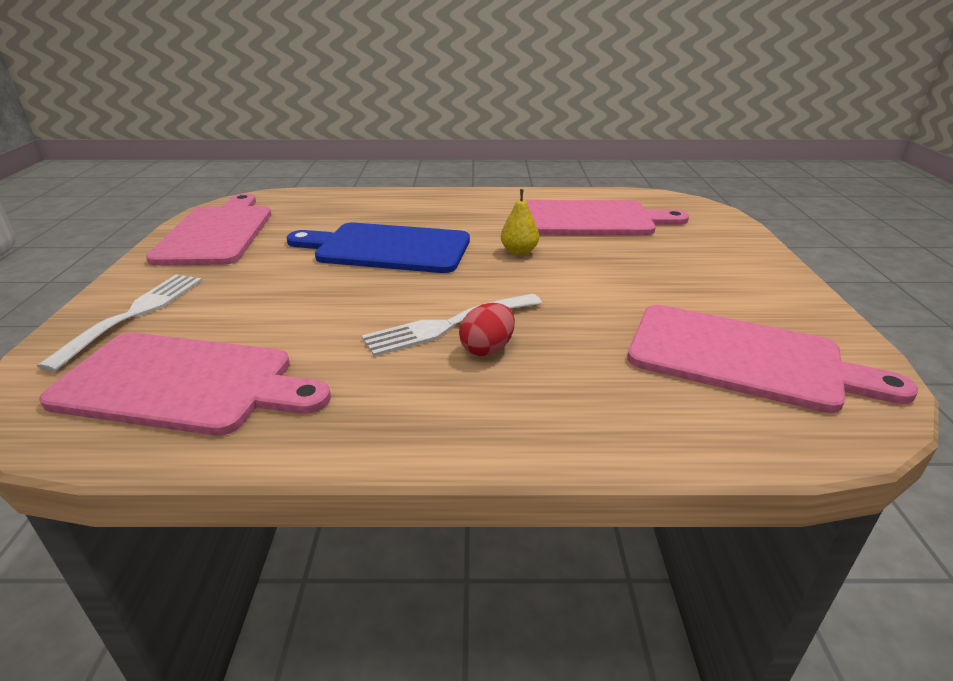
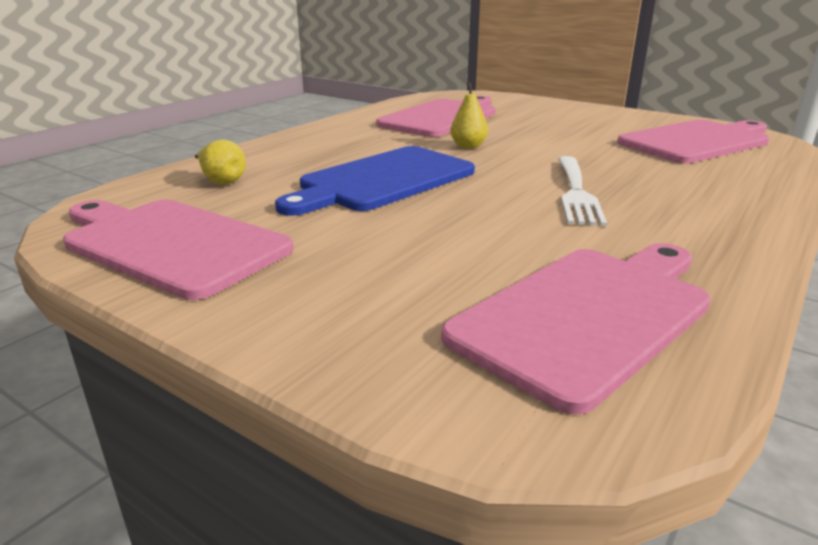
camera: 55 degrees left, 5 degrees down
white fork [37,275,202,372] -> none
red egg [459,303,515,356] -> none
none -> yellow pear [195,140,246,185]

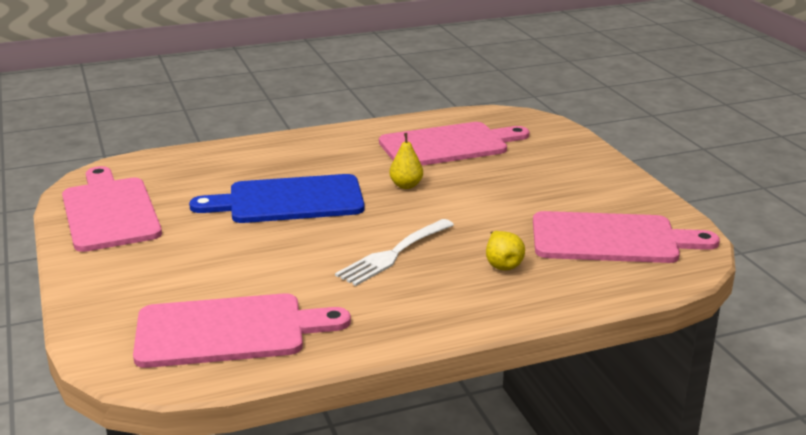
camera: 35 degrees right, 0 degrees up
yellow pear [195,140,246,185] -> yellow pear moved to [486,231,525,270]

